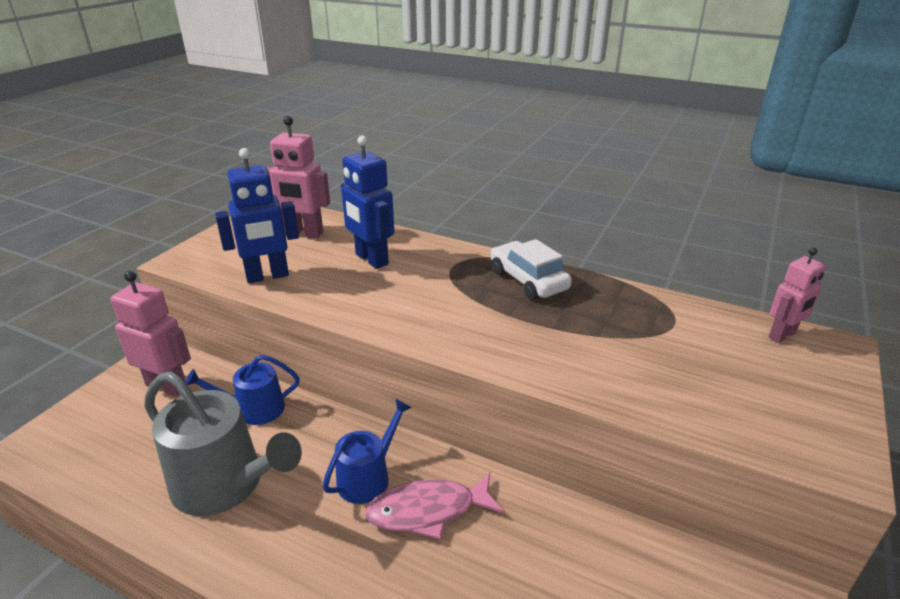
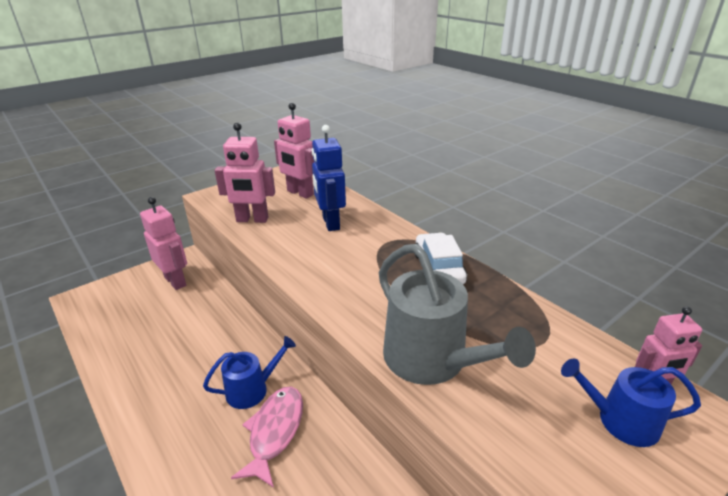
camera: 25 degrees right, 0 degrees up
grey watering can [144,371,302,516] -> grey watering can moved to [379,244,536,385]
blue watering can [185,355,300,425] -> blue watering can moved to [561,358,701,447]
blue robot [215,148,299,283] -> pink robot [215,123,275,223]
pink fish [365,472,504,539] -> pink fish turned 90 degrees clockwise [231,387,303,488]

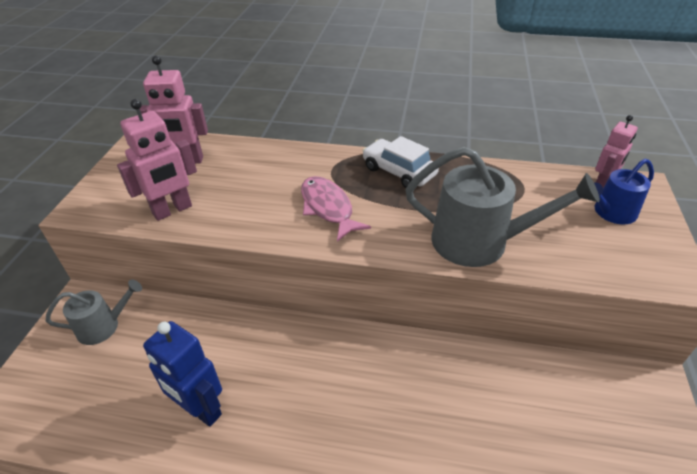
camera: 40 degrees left, 10 degrees up
pink robot [140,197,187,290] -> grey watering can [46,280,142,345]
blue watering can [203,336,296,409] -> none
pink fish [231,387,303,488] -> pink fish moved to [301,176,371,242]
blue robot [312,125,346,231] -> blue robot moved to [143,321,222,427]

